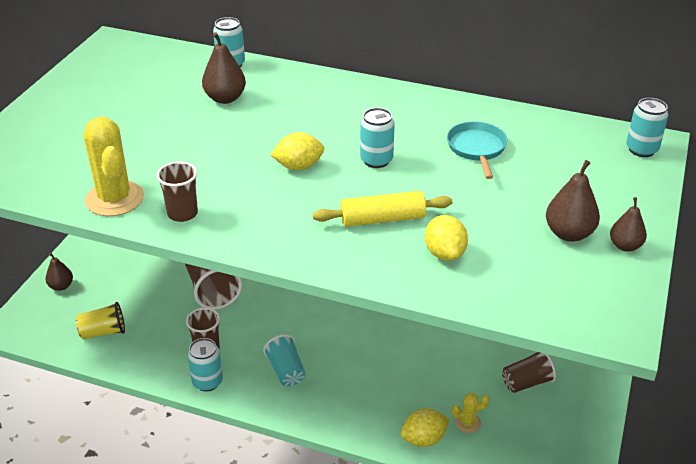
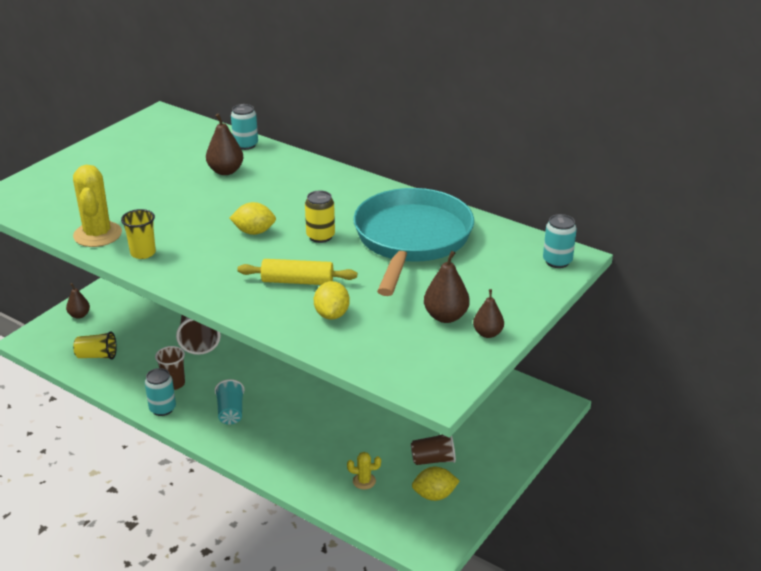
camera: 15 degrees right, 5 degrees down
brown cup [156,161,198,222] -> yellow cup [121,209,156,259]
turquoise can [360,108,395,168] -> yellow can [305,190,335,243]
yellow lemon [401,408,450,447] -> yellow lemon moved to [412,467,459,501]
turquoise pan [447,121,508,179] -> turquoise pan [353,188,474,296], size x2.26

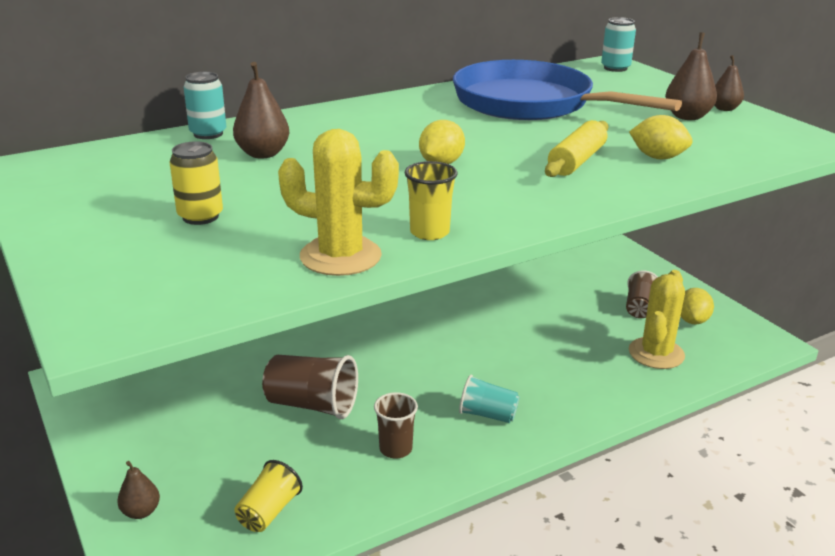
camera: 65 degrees left, 5 degrees down
turquoise can [145,368,176,416] -> none
yellow can [305,190,335,243] -> yellow can moved to [170,141,223,225]
yellow cactus [347,452,381,490] -> yellow cactus [629,270,685,369], size x2.09
turquoise pan [353,188,474,296] -> blue pan [453,60,682,120]

